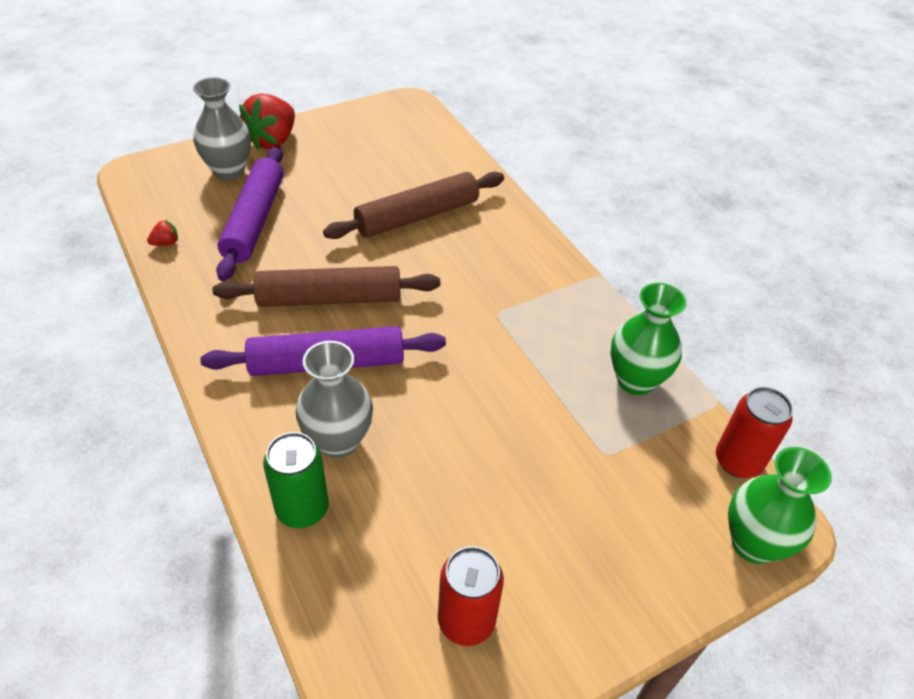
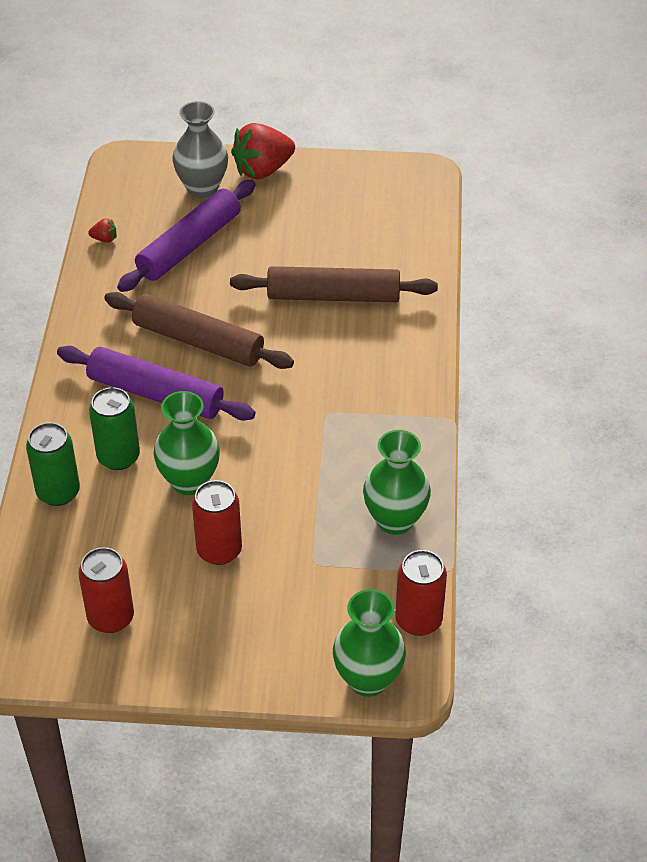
camera: 35 degrees right, 0 degrees up
grey vase [296,341,373,458] -> green can [89,387,140,470]
none -> green vase [154,391,220,495]
none -> red can [192,480,242,565]

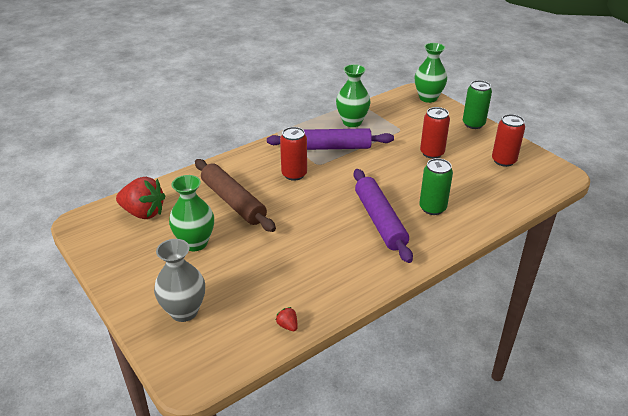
camera: 130 degrees left, 10 degrees down
green can [26,422,80,506] -> green can moved to [463,80,492,129]
brown rolling pin [104,292,294,369] -> none
purple rolling pin [117,179,256,292] -> purple rolling pin moved to [267,128,394,150]
green vase [154,391,220,495] -> green vase moved to [169,175,214,251]
red strawberry [231,123,295,180] -> red strawberry moved to [116,177,165,219]
red can [395,550,447,636] -> red can moved to [280,127,307,181]

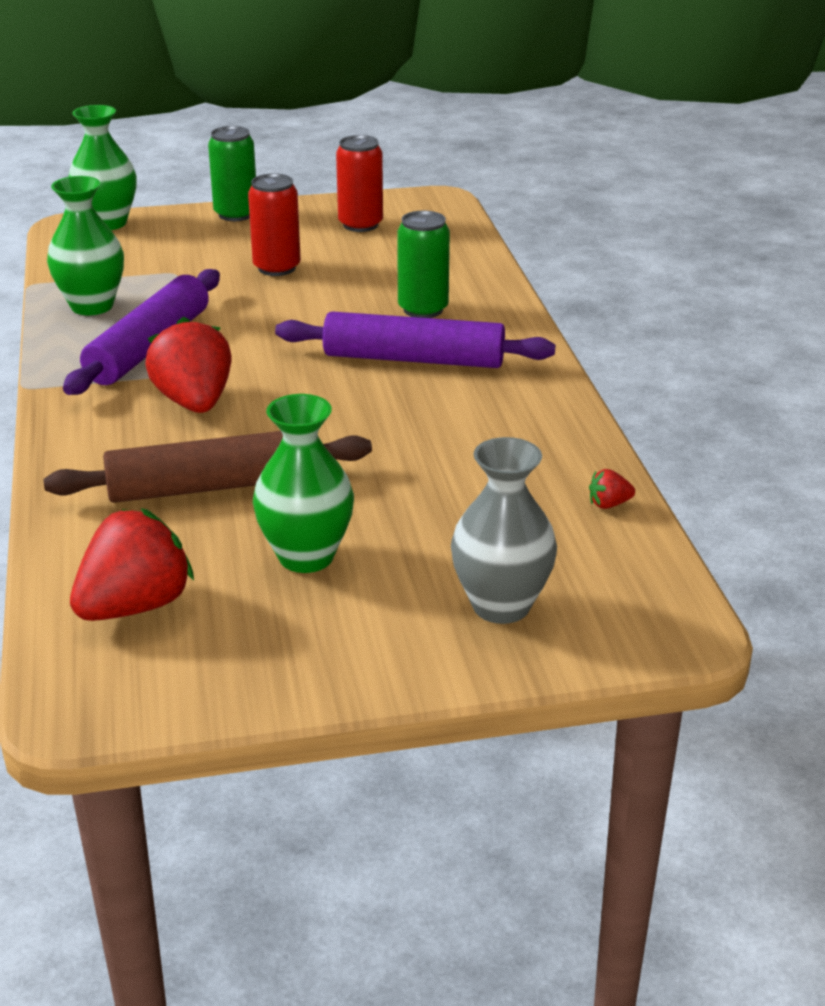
camera: 65 degrees left, 5 degrees down
red can [280,127,307,181] -> red strawberry [145,316,232,413]

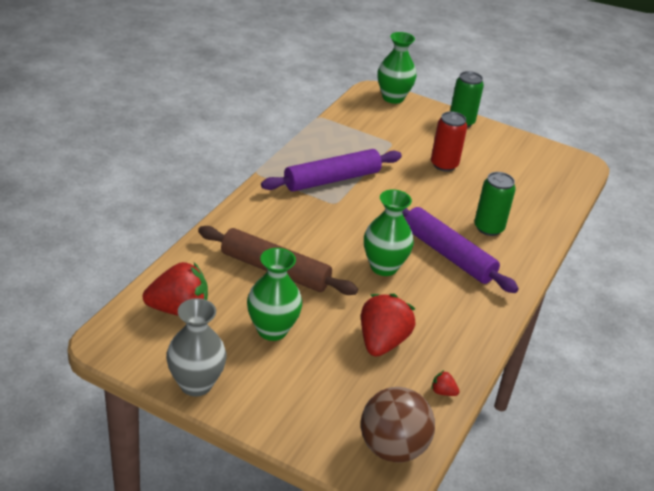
camera: 35 degrees right, 5 degrees up
green vase [47,176,124,315] -> green vase moved to [364,189,414,276]
red strawberry [145,316,232,413] -> red strawberry moved to [361,294,415,357]
red can [336,135,383,232] -> none
grey vase [451,437,557,624] -> grey vase moved to [166,298,226,396]
none -> brown ball [361,387,435,462]

